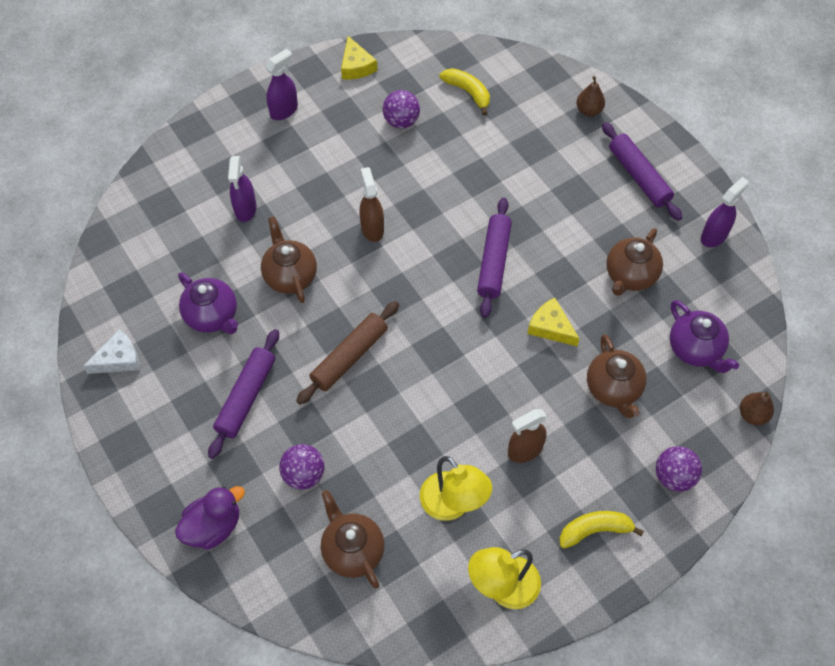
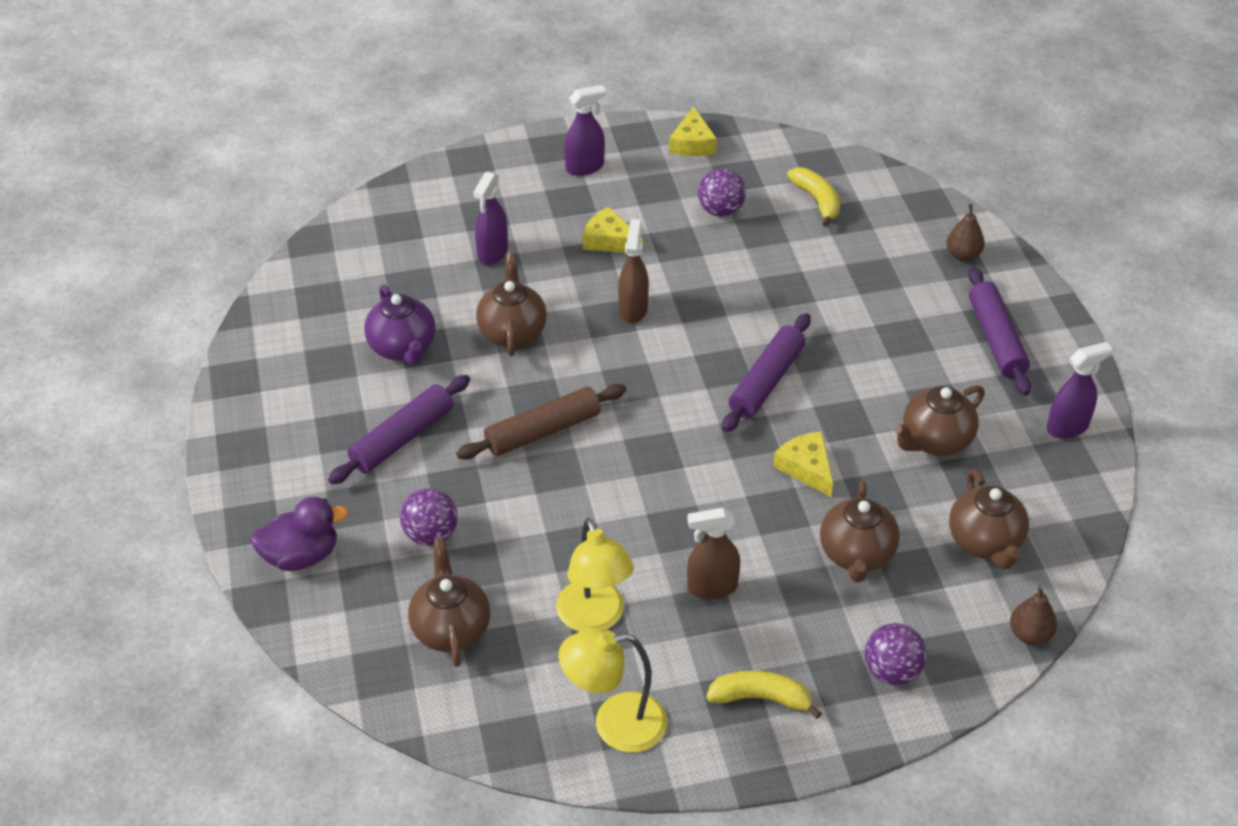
camera: 20 degrees right, 15 degrees down
white cheese [83,329,140,374] -> none
purple teapot [670,300,739,373] -> brown teapot [949,469,1029,569]
none -> yellow cheese [583,206,643,254]

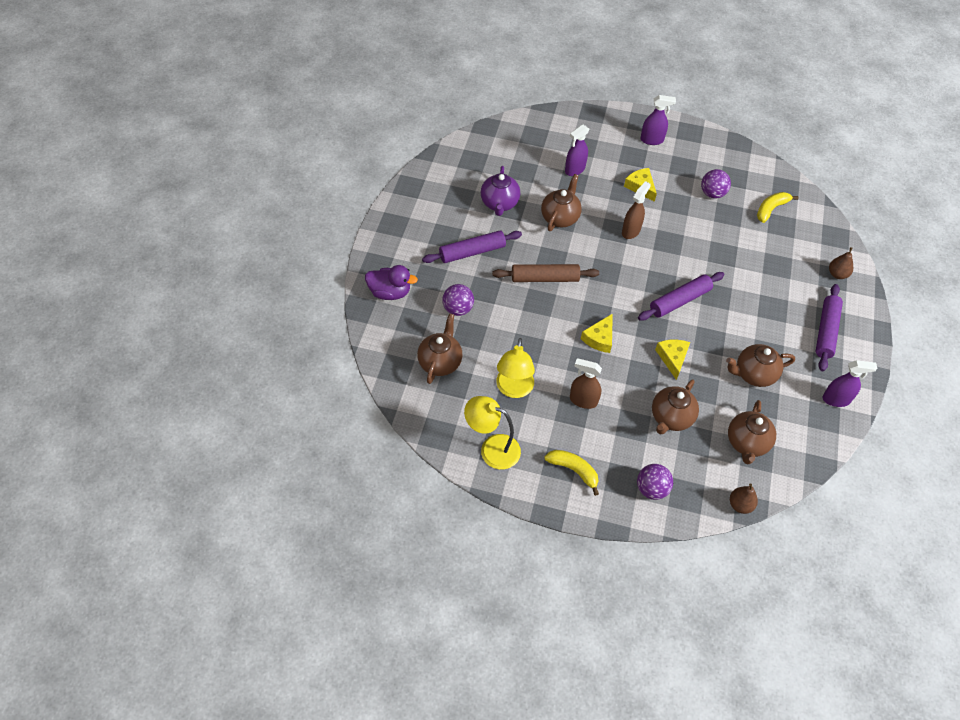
camera: 25 degrees right, 10 degrees up
yellow cheese [669,106,717,156] -> yellow cheese moved to [581,313,613,353]
yellow banana [787,168,840,227] -> yellow banana turned 135 degrees counterclockwise [757,192,799,223]

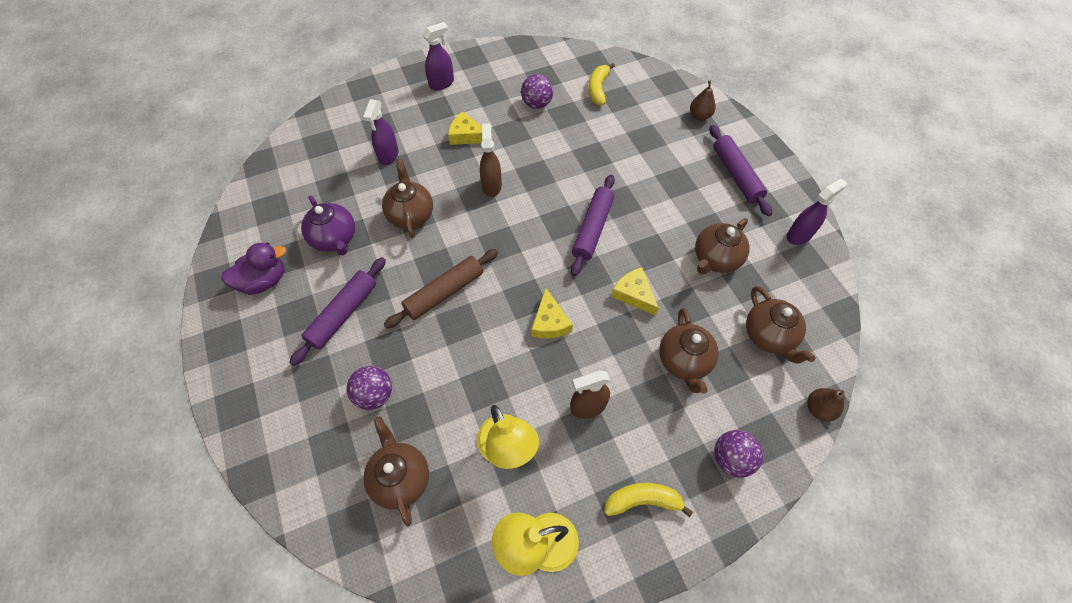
camera: 35 degrees left, 5 degrees up
purple duck [365,265,418,300] -> purple duck moved to [221,243,286,295]

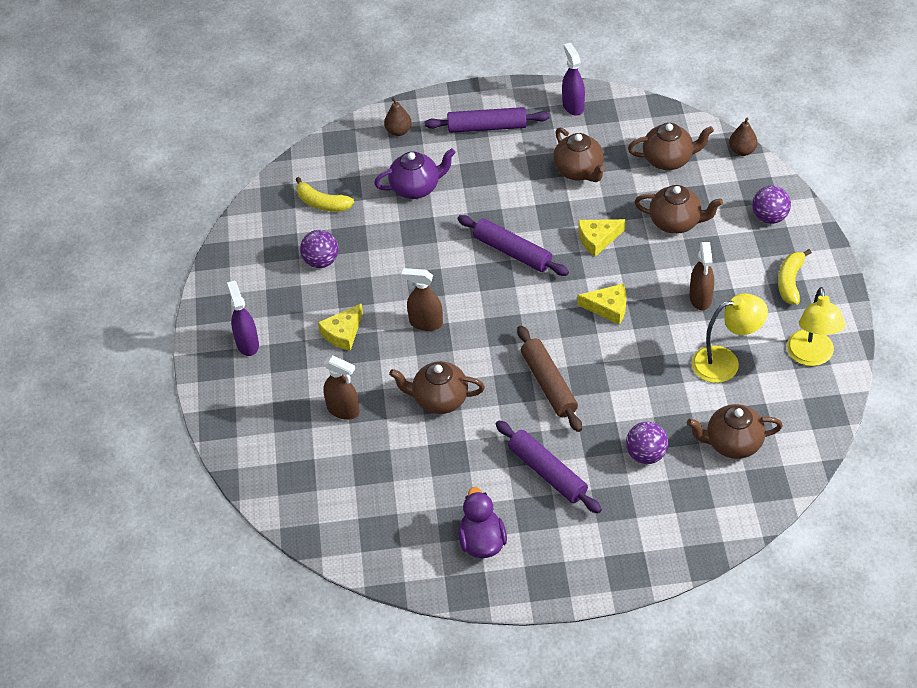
camera: 70 degrees left, 10 degrees down
purple teapot [301,195,355,255] -> purple teapot moved to [374,148,456,199]
purple spray bottle [363,99,399,165] -> brown spray bottle [323,355,360,420]

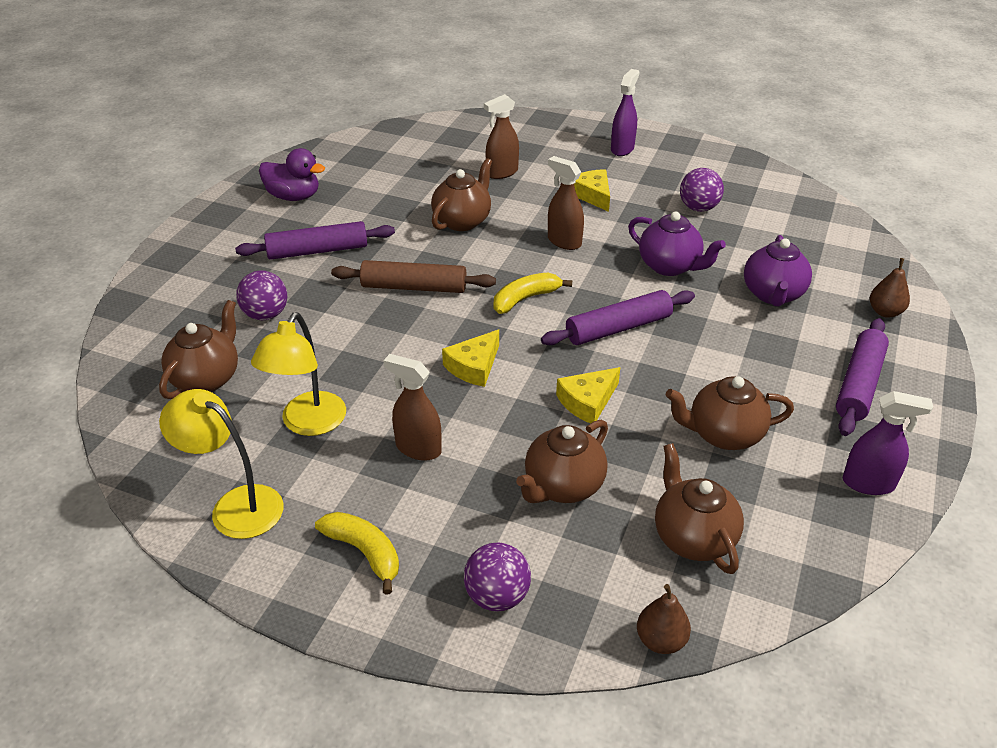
camera: 115 degrees right, 10 degrees down
purple spray bottle [227,280,259,356] -> purple spray bottle turned 75 degrees counterclockwise [611,69,639,156]
yellow banana [295,177,354,212] -> yellow banana moved to [494,273,572,314]
brown spray bottle [401,268,443,331] -> brown spray bottle turned 90 degrees counterclockwise [548,156,584,250]
yellow cheese [578,219,626,257] -> yellow cheese turned 135 degrees counterclockwise [556,367,620,424]
brown teapot [628,123,714,170] -> brown teapot turned 135 degrees clockwise [655,443,744,574]
none -> purple teapot [628,211,726,276]

